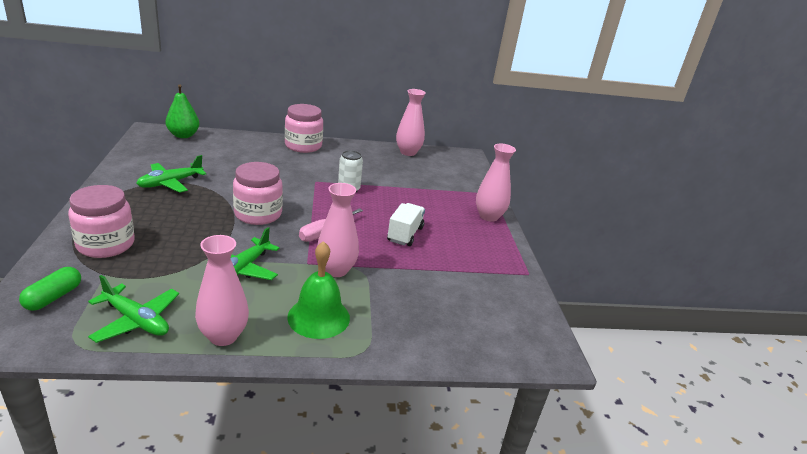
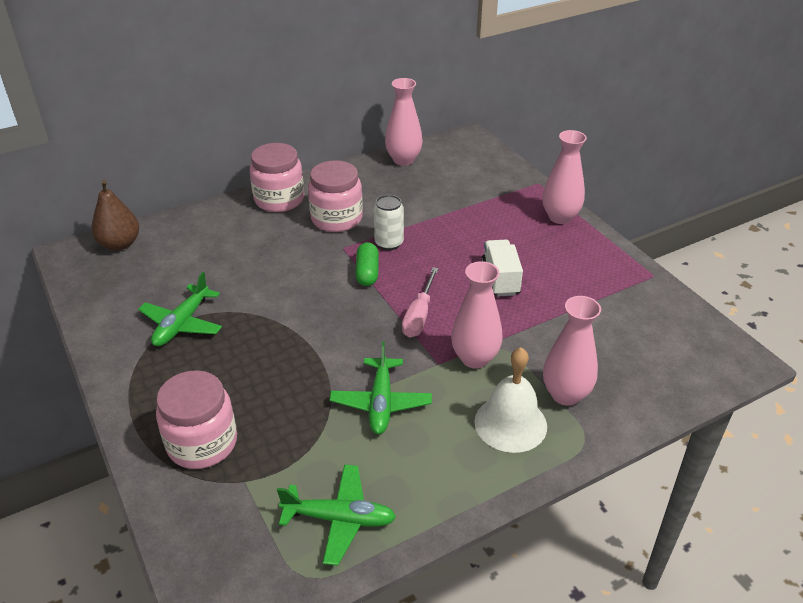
camera: 20 degrees left, 10 degrees up
green capsule [19,267,81,311] -> green capsule moved to [355,242,379,286]
green pear [165,84,199,138] -> brown pear [91,180,139,250]
pink vase [195,235,249,346] -> pink vase moved to [543,296,601,406]
pink jar [233,162,283,225] -> pink jar moved to [308,160,363,232]
green bell [287,241,350,339] -> white bell [474,347,547,453]

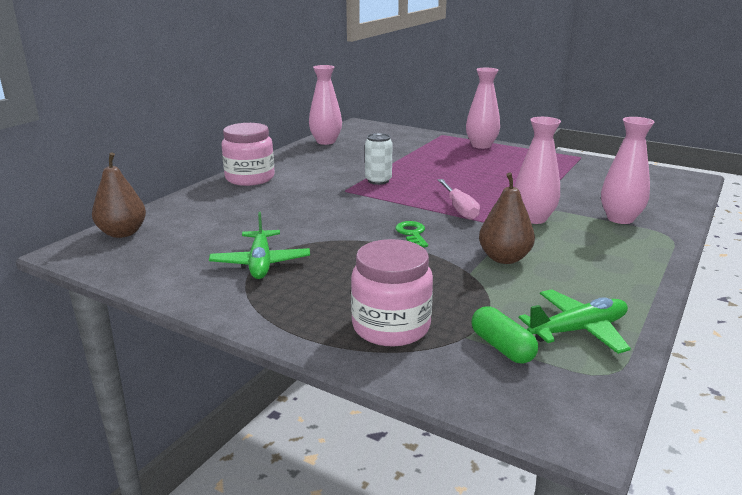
camera: 30 degrees left, 15 degrees down
pink jar [308,160,363,232] -> none
green plane [330,341,432,434] -> brown pear [479,173,535,264]
green capsule [355,242,379,286] -> green capsule moved to [471,306,538,364]
white bell [474,347,547,453] -> none
white truck [481,240,523,297] -> none
none -> green key [396,221,428,247]

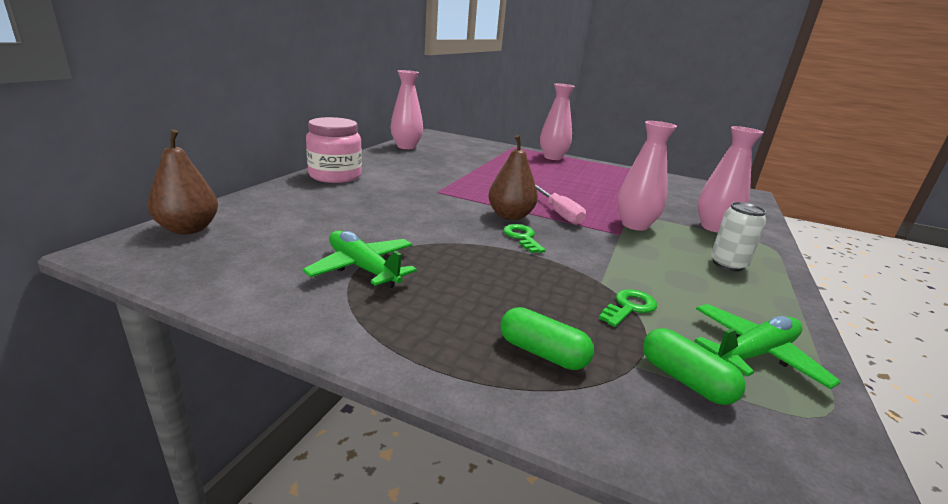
camera: 10 degrees left, 0 degrees up
green plane [209,212,310,279] -> green plane turned 150 degrees clockwise [303,231,417,288]
pink jar [351,239,433,346] -> green capsule [500,307,594,370]
white can [365,133,392,185] -> white can moved to [711,202,766,272]
brown pear [479,173,535,264] -> brown pear moved to [488,135,538,220]
none -> green key [599,289,657,327]

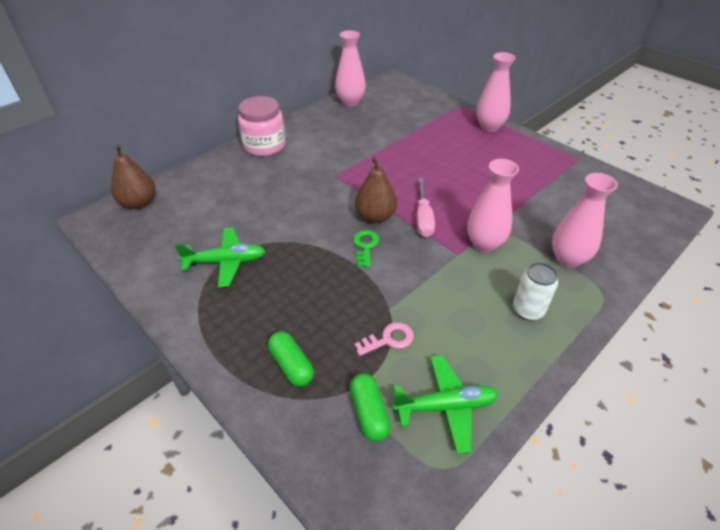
camera: 25 degrees right, 20 degrees up
green plane [303,231,417,288] -> green plane turned 105 degrees clockwise [175,227,266,287]
green key [599,289,657,327] -> pink key [355,322,414,356]

